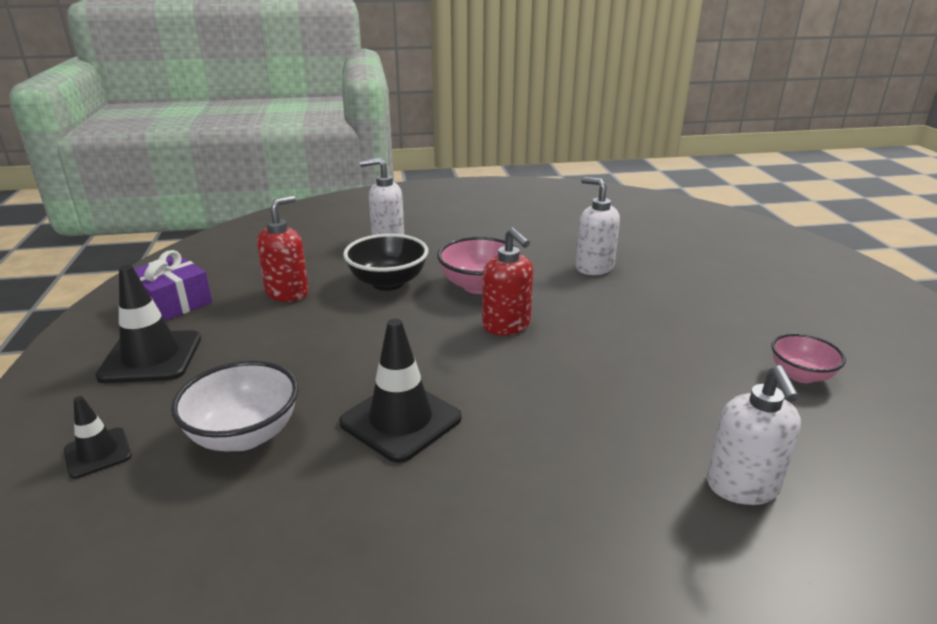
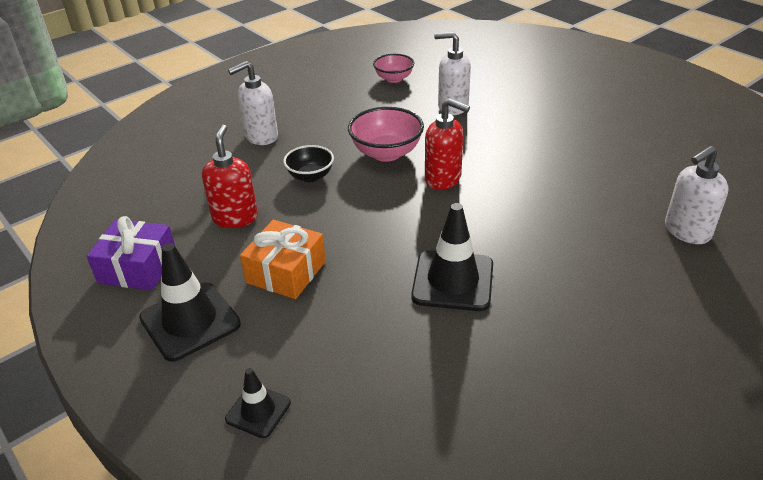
camera: 30 degrees left, 10 degrees up
white bowl [171,361,299,451] -> none
black bowl [343,234,428,291] -> black bowl [283,145,334,182], size x0.64
white soap dispenser [707,365,801,505] -> white soap dispenser turned 90 degrees clockwise [665,146,728,244]
pink bowl [771,333,846,383] -> pink bowl moved to [373,54,414,83]
none -> orange gift [240,220,326,299]

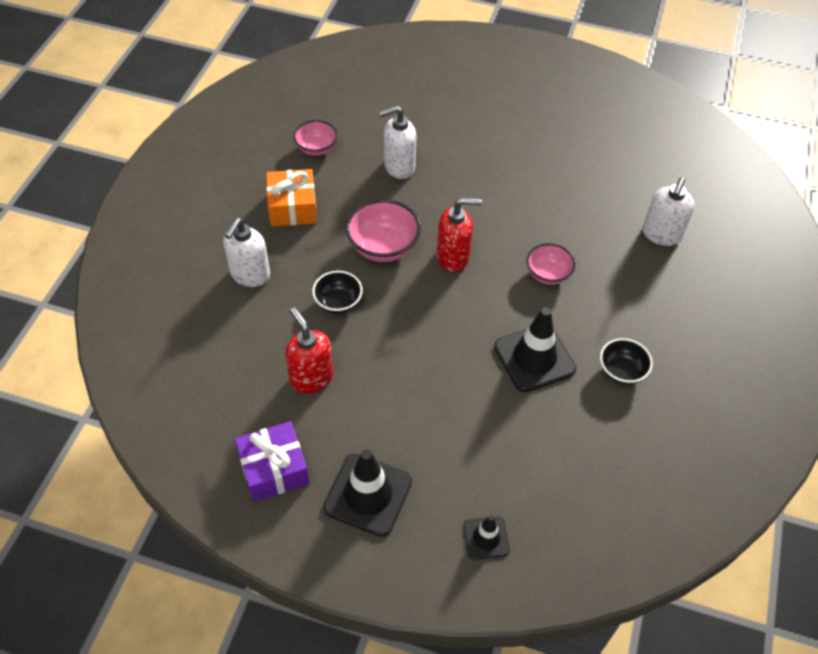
camera: 35 degrees left, 15 degrees up
orange gift [240,220,326,299] -> orange gift moved to [266,169,317,227]
none -> pink bowl [527,243,576,285]
none -> black bowl [600,338,653,385]

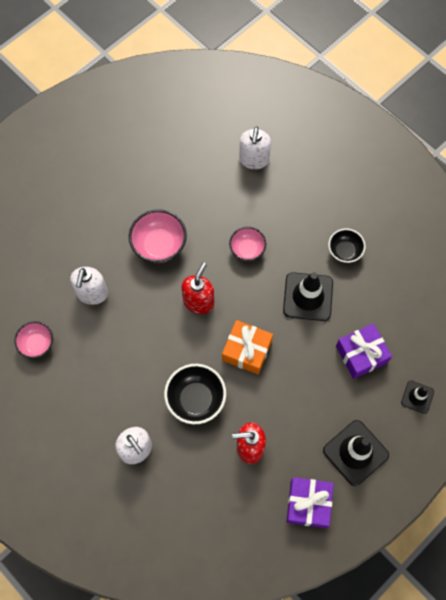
camera: 60 degrees left, 15 degrees up
orange gift [266,169,317,227] -> orange gift moved to [222,320,273,374]
black bowl [312,271,363,314] -> black bowl [164,364,226,424], size x1.55
pink bowl [346,199,421,262] -> pink bowl moved to [129,209,187,263]
white soap dispenser [643,177,695,246] -> white soap dispenser turned 45 degrees clockwise [239,126,271,169]
none -> purple gift [336,323,392,379]

